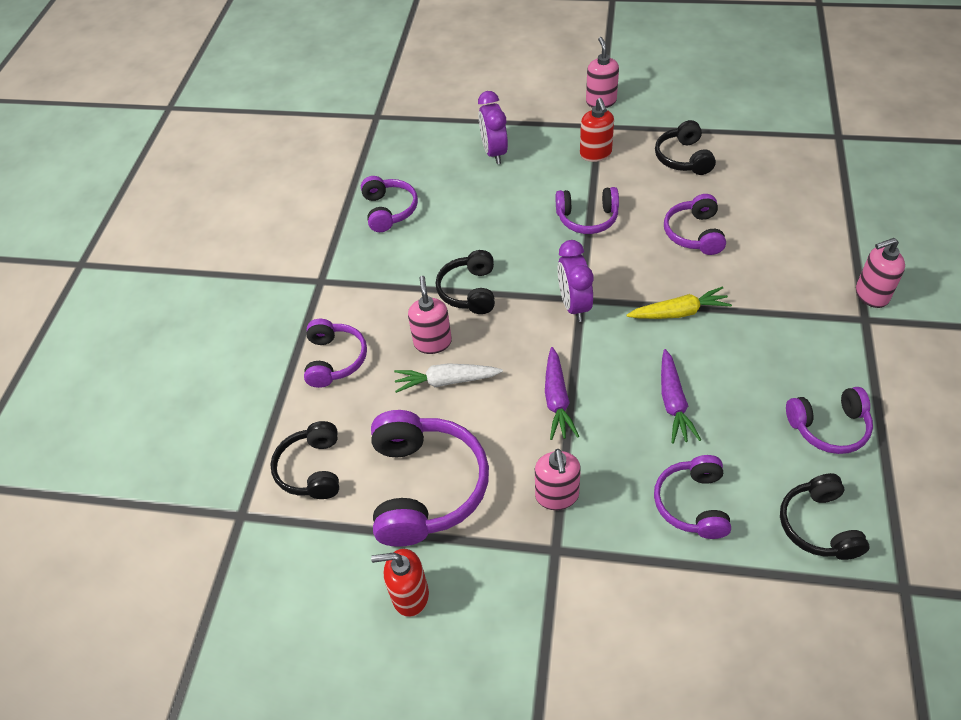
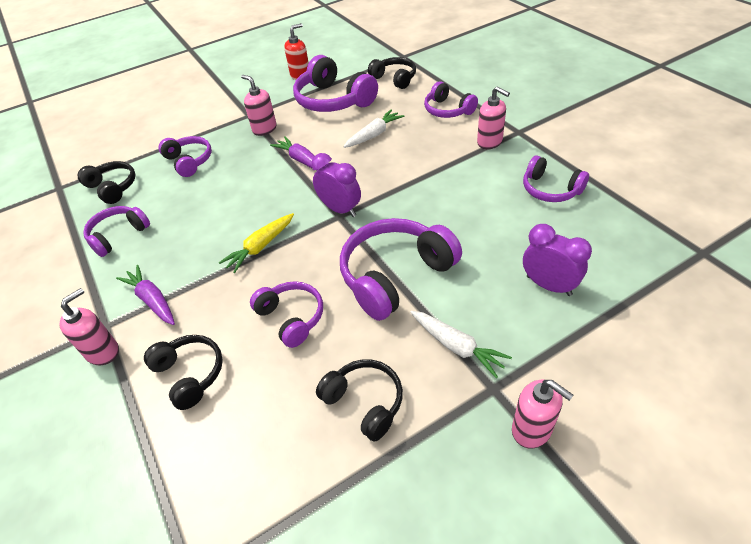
camera: 140 degrees right, 5 degrees down
pink soap dispenser [408,276,452,354] -> pink soap dispenser moved to [477,86,510,149]
black headphones [436,250,495,314] -> black headphones moved to [144,335,223,410]
purple headphones [556,187,619,234] -> purple headphones [340,218,462,321], size x1.68
red soap dispenser [580,98,614,162] -> white carrot [410,311,512,378]
purple carrot [661,349,701,444] -> purple carrot moved to [116,265,175,325]

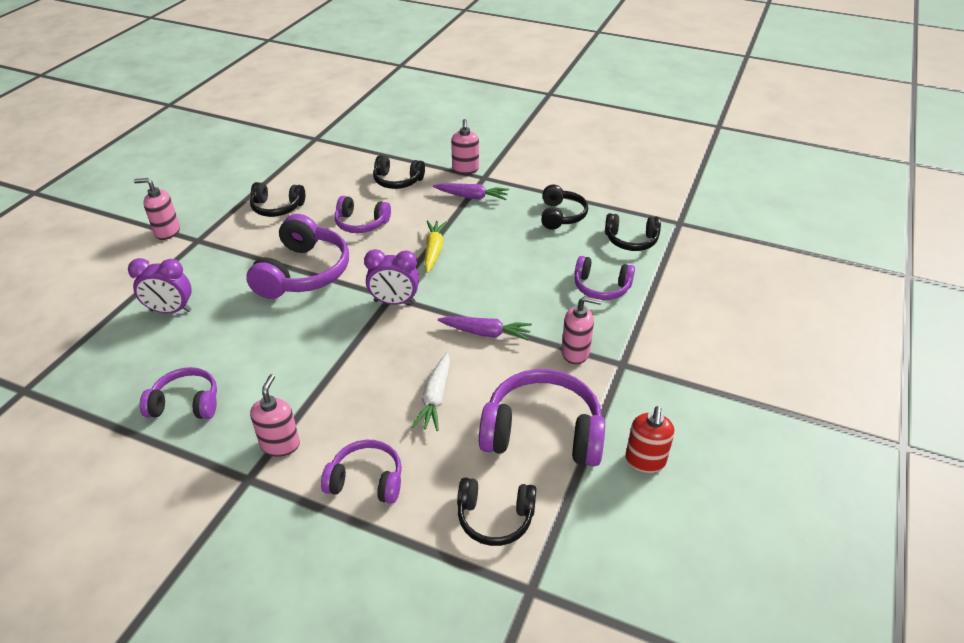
camera: 140 degrees right, 5 degrees down
purple headphones [83,206,150,257] -> black headphones [541,184,588,229]
white carrot [410,311,512,378] -> none
pink soap dispenser [477,86,510,149] -> pink soap dispenser turned 90 degrees clockwise [250,374,300,457]

